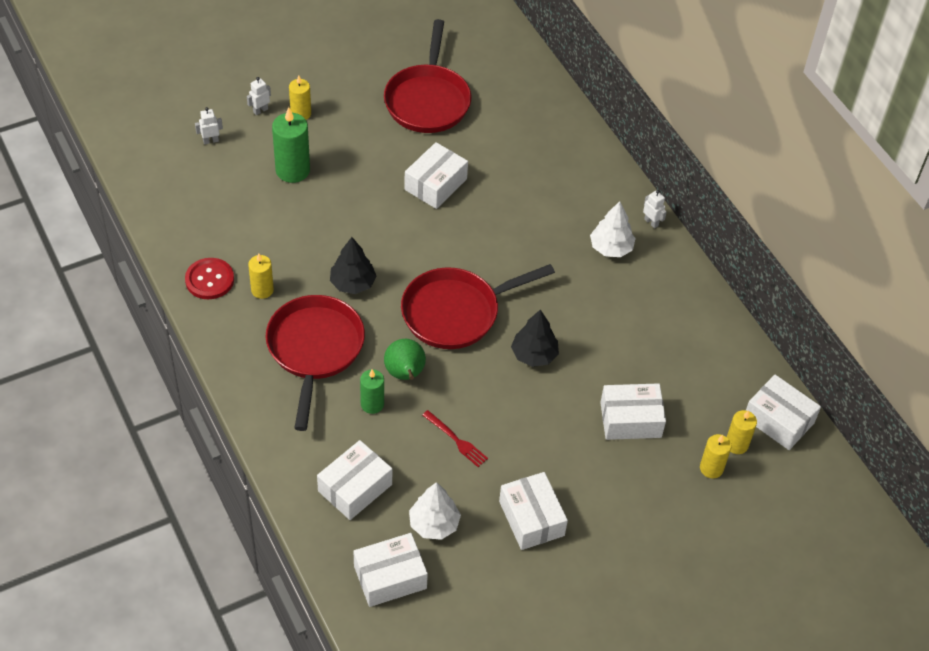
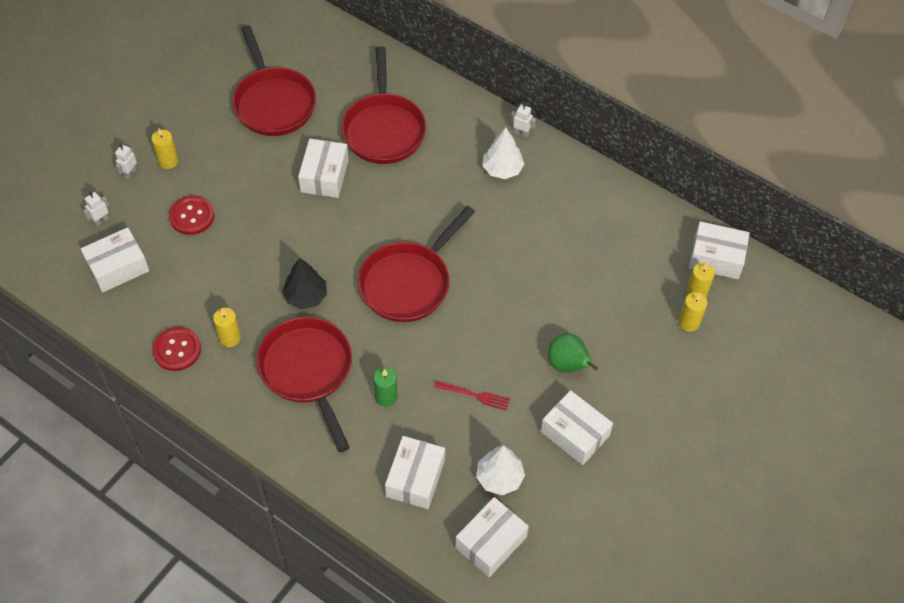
camera: 25 degrees left, 5 degrees up
green candle [272,107,310,183] -> red button [169,195,215,235]
green pear [384,339,426,380] -> green pear moved to [548,333,598,373]
black tree [511,310,559,367] -> none
white box [600,383,666,440] -> white box moved to [81,227,149,293]
none -> red pan [341,46,426,164]

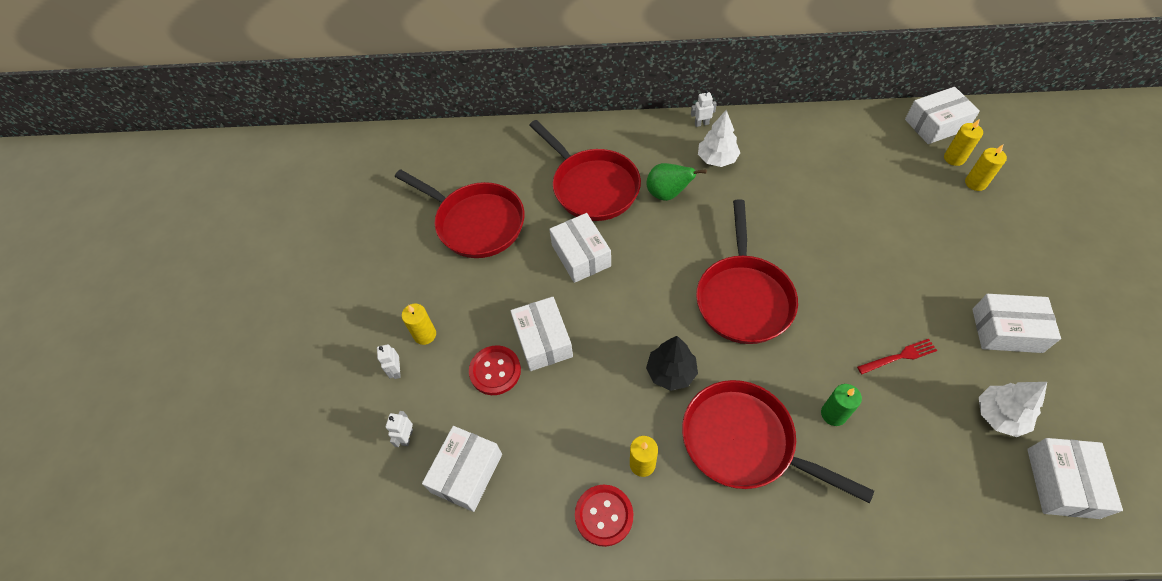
camera: 30 degrees left, 0 degrees up
white box [385,436,445,509] -> white box moved to [510,297,573,371]
green pear [548,333,598,373] -> green pear moved to [647,163,707,201]

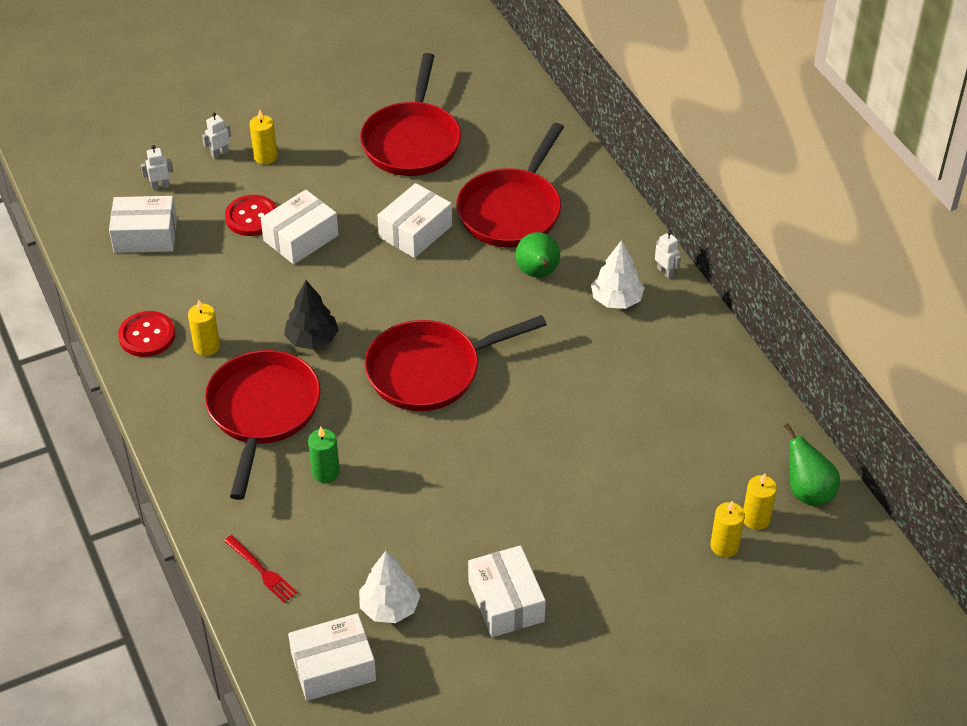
camera: 60 degrees right, 10 degrees down
red fork [857,339,937,374] -> red fork moved to [224,535,297,603]
white box [905,87,980,144] -> green pear [784,423,840,506]

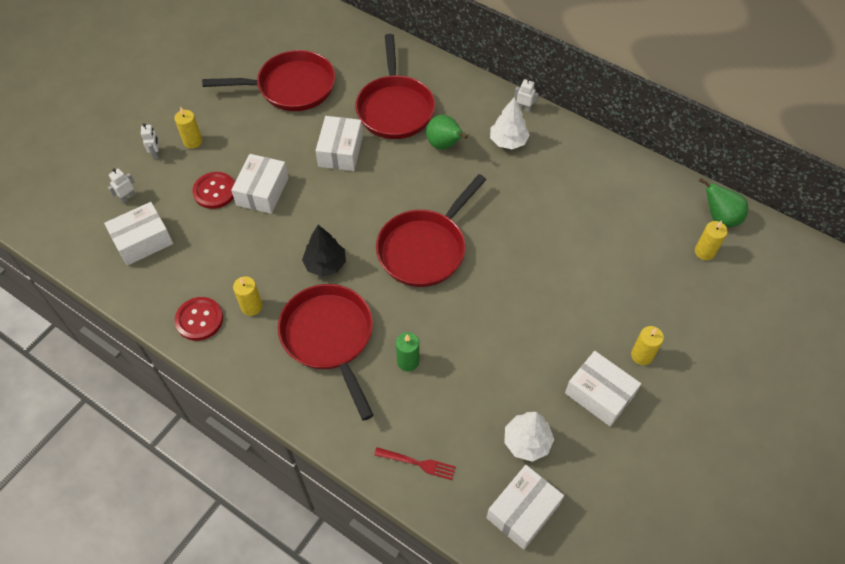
camera: 30 degrees left, 10 degrees up
white robot [202,113,231,159] -> white robot turned 150 degrees clockwise [141,123,159,159]
red pan [360,53,461,176] -> red pan turned 75 degrees counterclockwise [202,50,335,111]
yellow candle [710,500,745,557] -> yellow candle moved to [631,326,664,365]

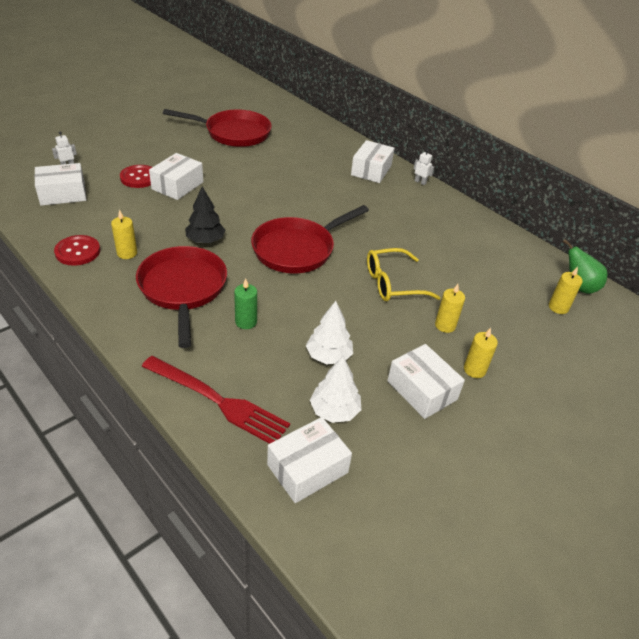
camera: 10 degrees right, 15 degrees down
white robot [141,123,159,159] -> none
yellow candle [174,107,202,149] -> yellow candle moved to [435,284,465,333]
white box [315,116,363,171] -> white box moved to [351,140,395,183]
red pan [355,34,435,139] -> none
red fork [374,447,456,480] -> red fork [141,356,290,444], size x1.98
green pear [426,115,468,150] -> none
white tree [490,97,530,149] -> white tree moved to [306,301,353,365]
none -> yellow glasses [367,248,441,301]

